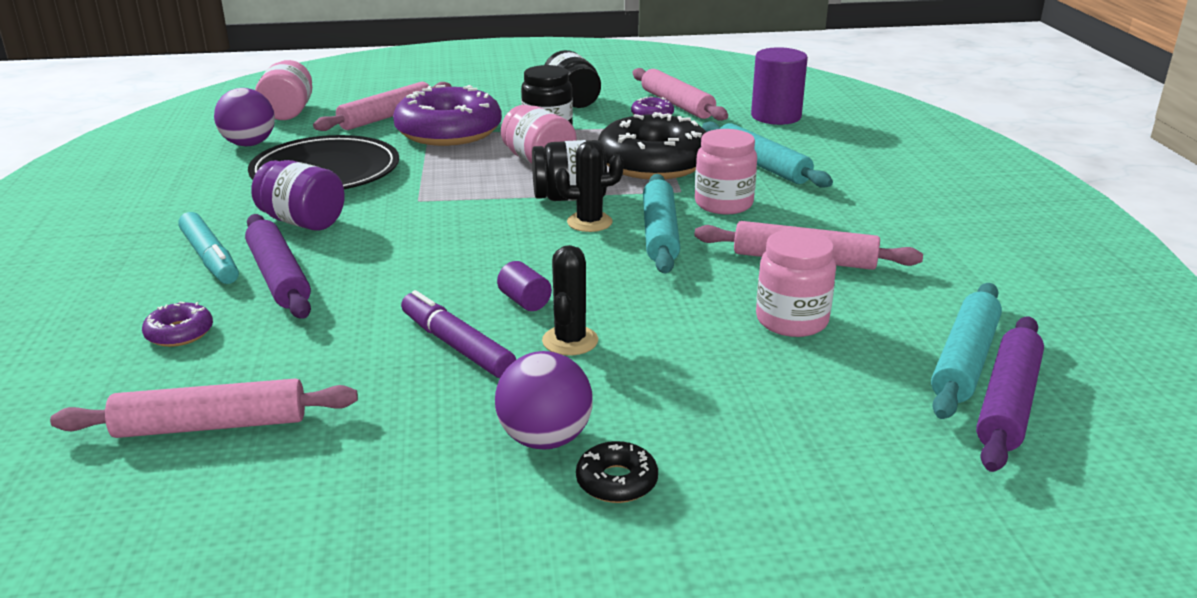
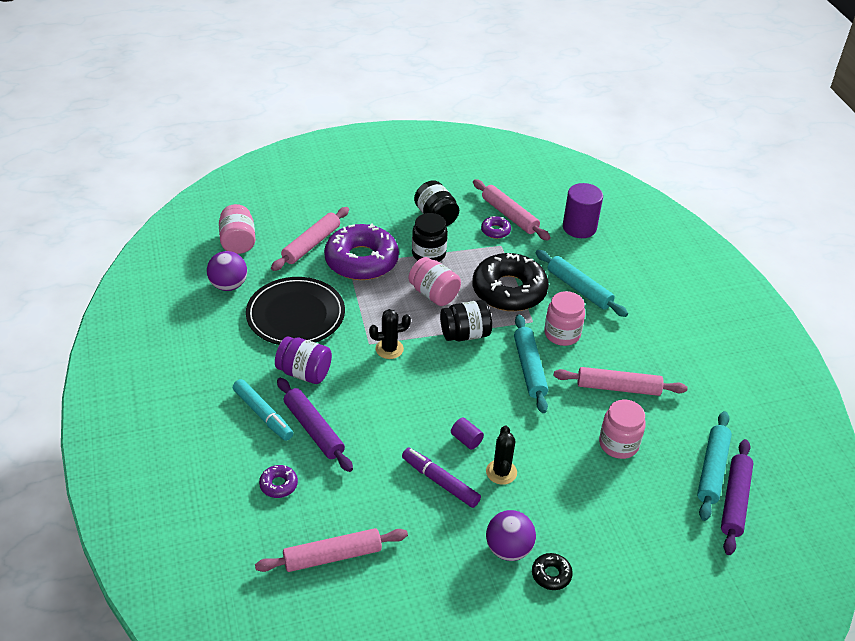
camera: 10 degrees left, 15 degrees up
black cactus [555,141,624,232] -> black cactus moved to [369,309,411,359]

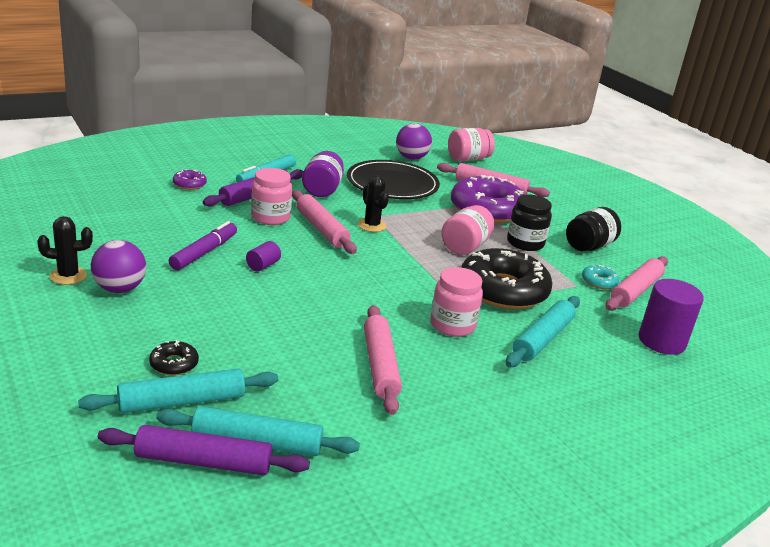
camera: 75 degrees right, 15 degrees down
pink rolling pin [255,528,408,572] -> pink rolling pin moved to [292,190,357,254]
black jar [440,300,492,341] -> none
purple donut [481,216,511,239] -> turquoise donut [582,265,619,289]
black cactus [486,426,517,485] -> black cactus moved to [37,216,93,285]
turquoise rolling pin [514,315,548,413] -> turquoise rolling pin moved to [78,368,278,413]
black donut [532,553,573,590] -> black donut moved to [149,340,199,375]
pink jar [599,399,646,459] -> pink jar moved to [251,168,292,225]

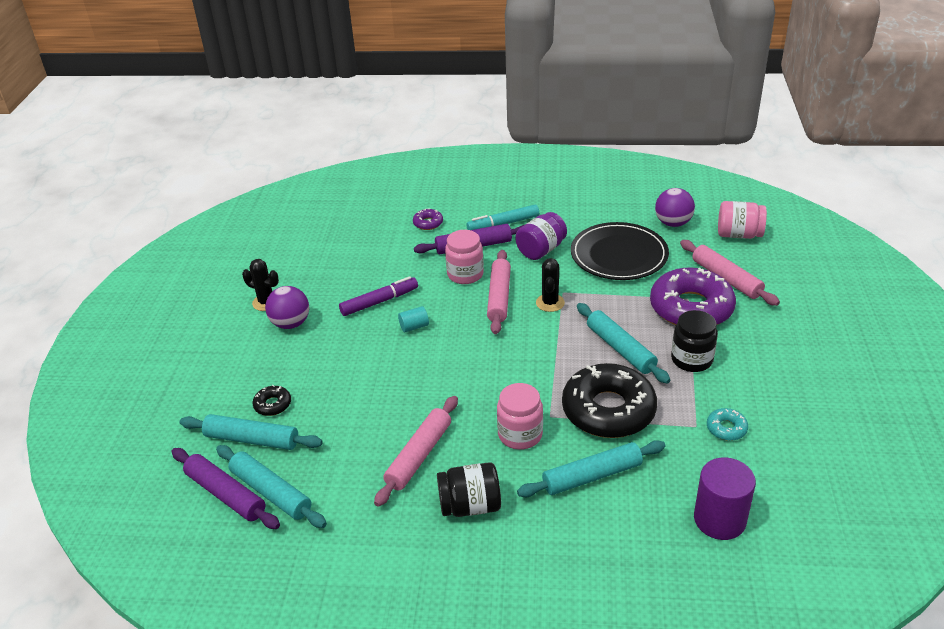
camera: 40 degrees right, 10 degrees up
purple cylinder [246,241,281,272] -> turquoise cylinder [398,306,429,332]
pink jar [441,205,494,255] -> turquoise rolling pin [577,303,670,384]
black jar [566,207,621,251] -> black jar moved to [437,462,501,517]
pink rolling pin [606,256,668,311] -> none

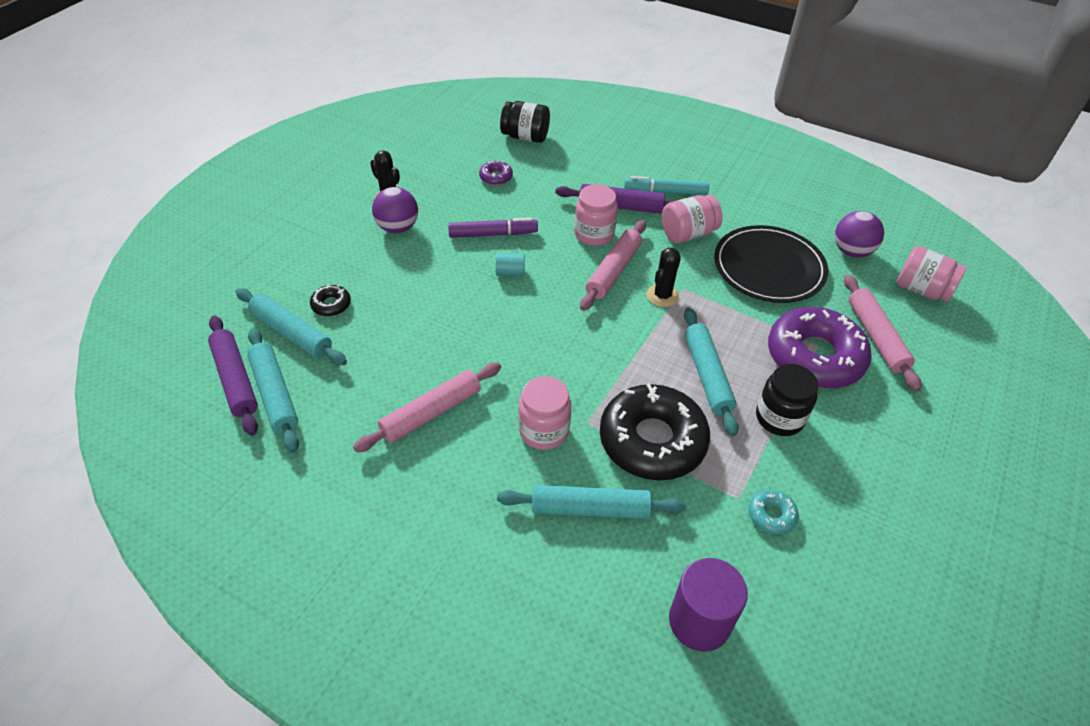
camera: 20 degrees right, 10 degrees up
purple donut [413,209,443,230] -> purple donut moved to [479,160,513,185]
black jar [437,462,501,517] -> black jar moved to [500,101,550,143]
purple jar [515,212,567,260] -> pink jar [662,195,723,243]

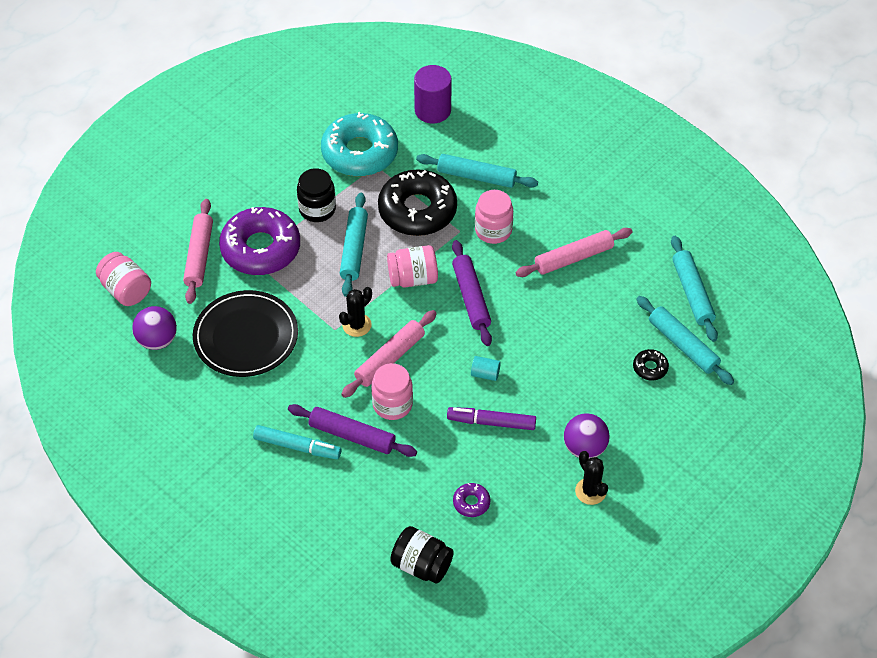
camera: 165 degrees left, 5 degrees up
purple rolling pin [208,315,258,436] -> purple rolling pin moved to [452,240,492,346]
pink jar [662,195,723,243] -> pink jar moved to [387,245,438,287]
turquoise donut [749,489,799,535] -> turquoise donut [321,112,398,176], size x2.38

